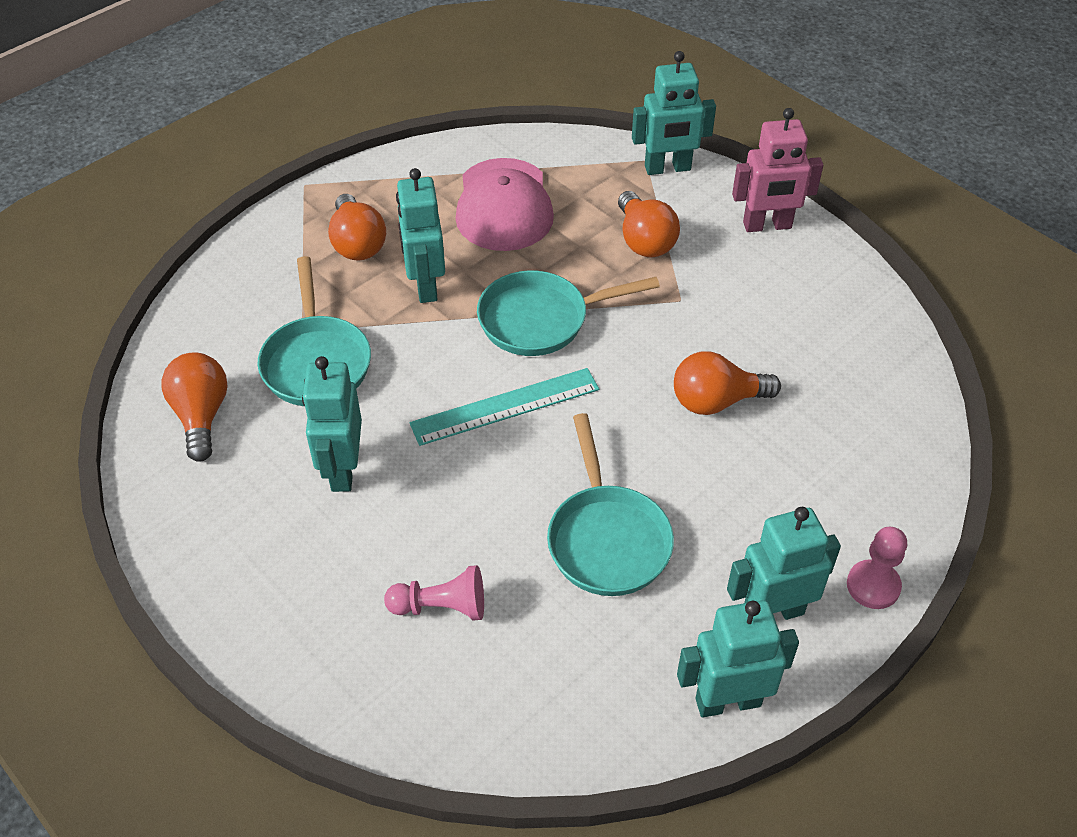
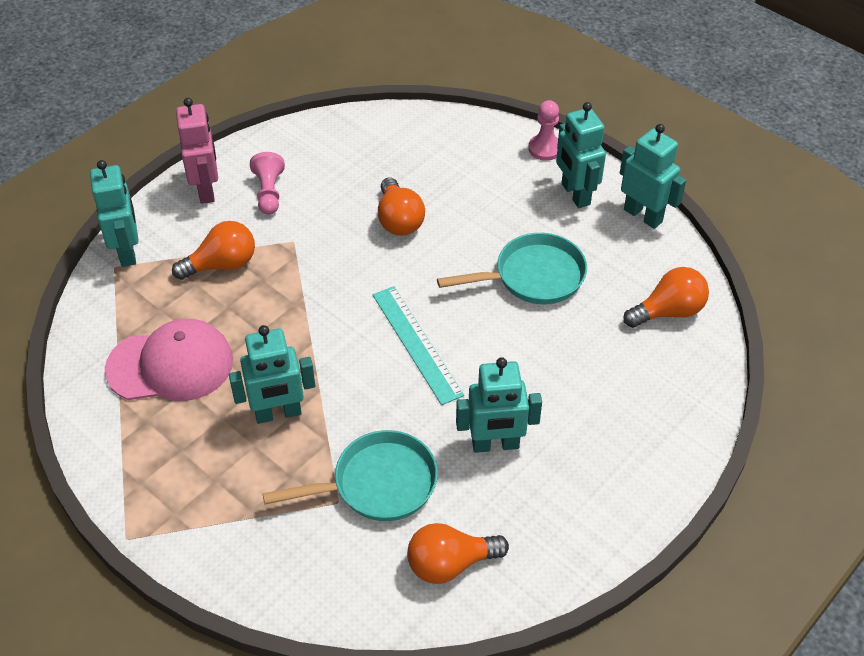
camera: 95 degrees left, 0 degrees up
orange light bulb [328,194,386,261] -> orange light bulb moved to [623,267,709,328]
pink pawn [384,565,484,621] -> pink pawn moved to [250,152,285,215]
turquoise pan [477,270,660,356] -> none
turquoise robot [677,600,799,717] -> turquoise robot turned 150 degrees clockwise [620,124,686,229]

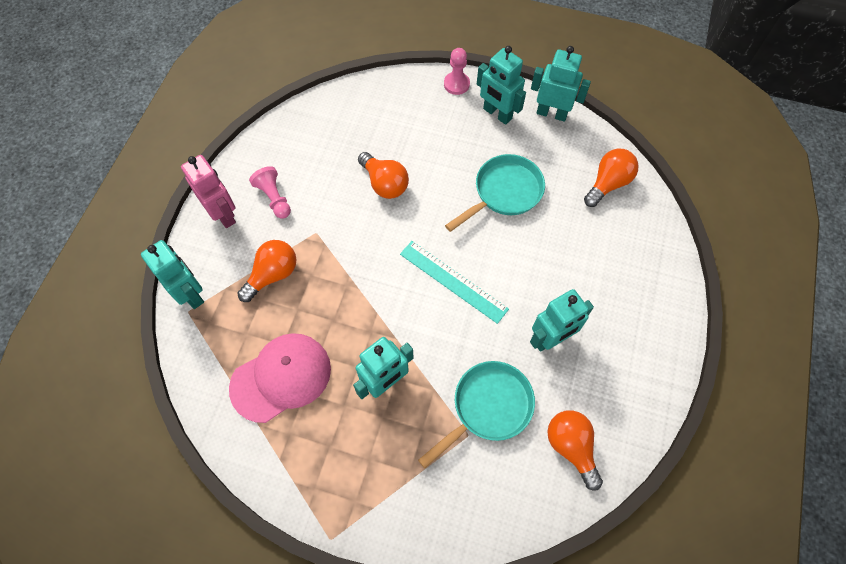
camera: 25 degrees left, 15 degrees up
orange light bulb [407,523,509,584] -> orange light bulb turned 105 degrees clockwise [547,410,603,491]

